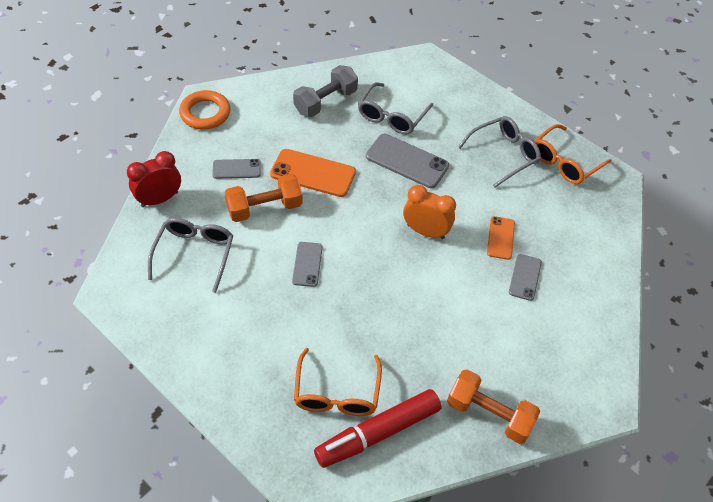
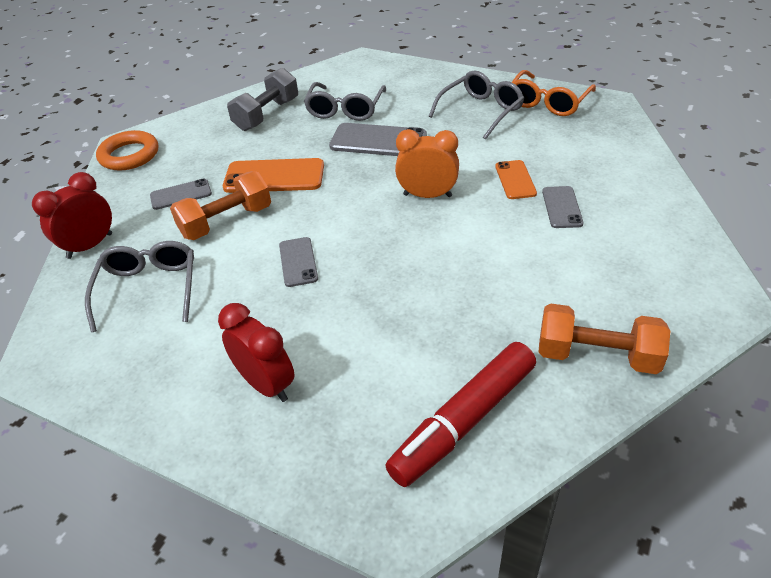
camera: 10 degrees left, 10 degrees down
orange glasses [294,348,382,416] -> none
none -> red clock [218,303,295,402]

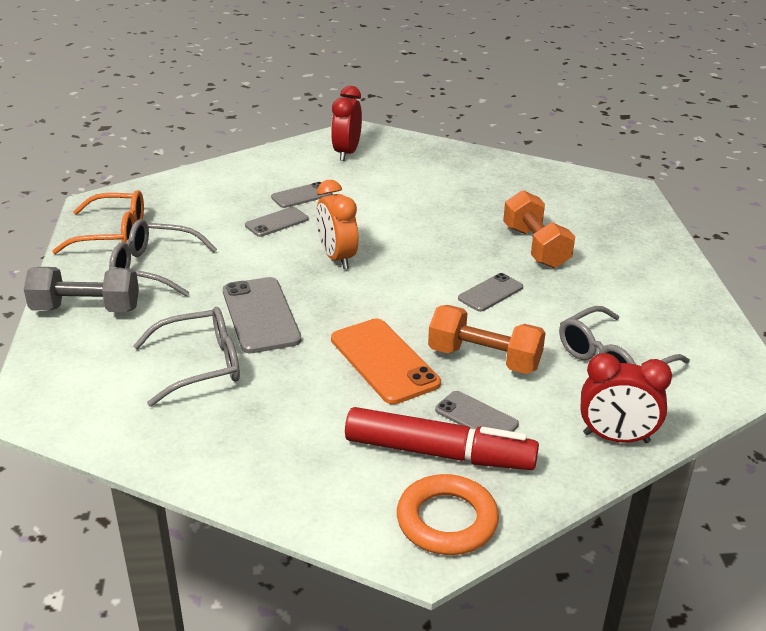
camera: 125 degrees left, 10 degrees down
red clock [218,303,295,402] -> red clock moved to [331,86,362,161]
grey dumbbell [227,68,298,131] -> grey dumbbell moved to [24,267,139,312]
red marker [385,342,536,487] -> red marker moved to [345,407,539,470]
orange phone [495,160,537,199] -> grey phone [245,207,309,237]
orange dumbbell [539,303,670,374] -> orange dumbbell moved to [503,190,575,268]

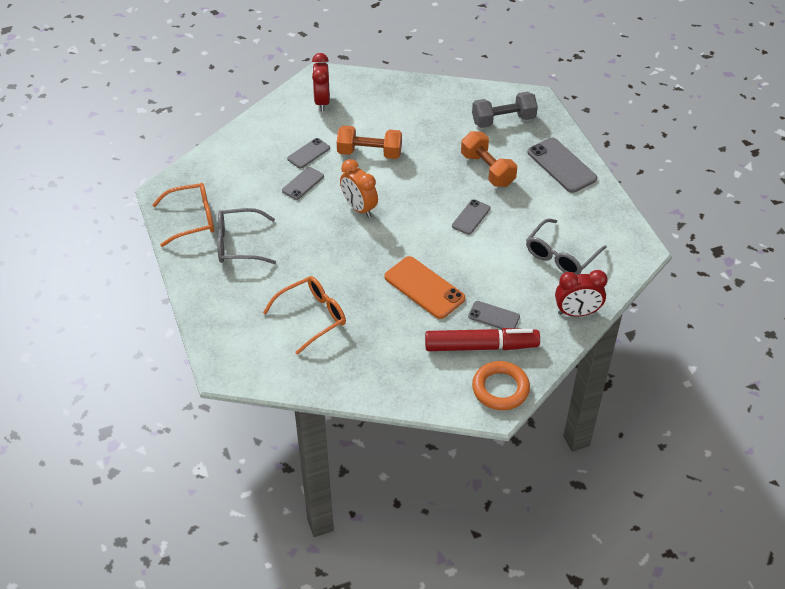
camera: 15 degrees left, 15 degrees up
grey dumbbell [24,267,139,312] -> grey dumbbell moved to [472,91,538,128]
grey glasses [133,307,240,407] -> orange glasses [263,276,346,355]
grey phone [223,277,301,353] -> grey phone moved to [527,138,597,193]
orange dumbbell [428,305,546,374] -> orange dumbbell moved to [337,125,402,159]

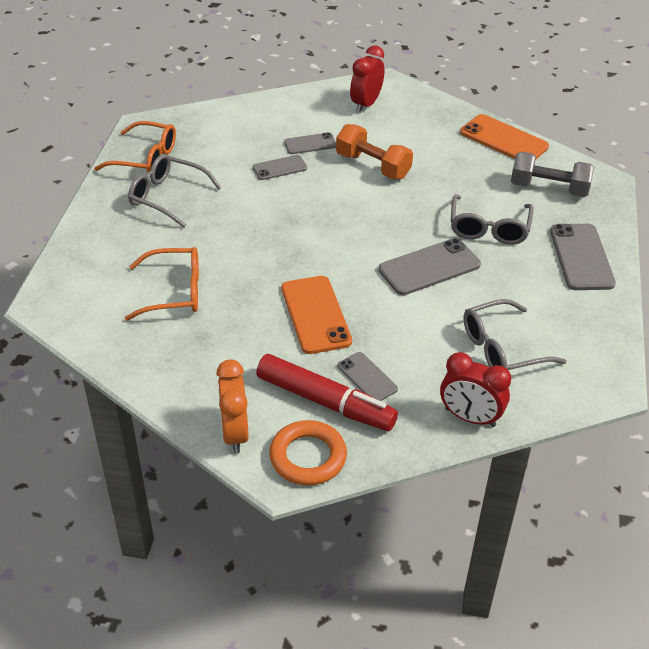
camera: 30 degrees right, 5 degrees down
orange clock [340,159,378,218] -> orange clock moved to [216,360,249,453]
grey phone [452,199,490,235] -> grey phone [378,238,481,295], size x1.70
orange dumbbell [461,131,517,187] -> grey glasses [451,194,534,245]
none -> orange phone [460,114,549,160]

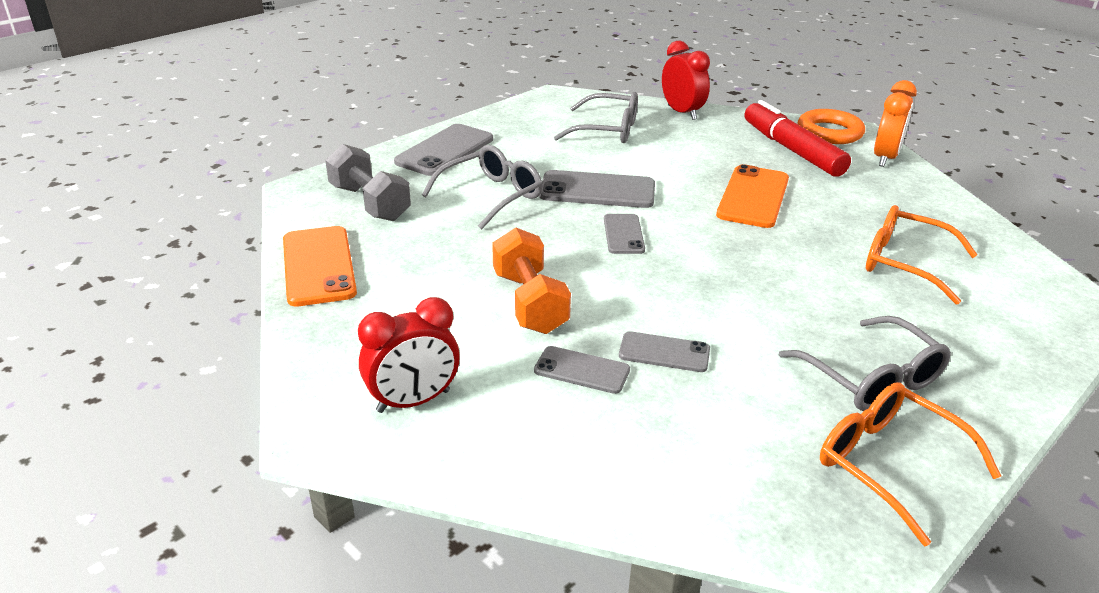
camera: 145 degrees left, 10 degrees down
grey phone [338,352,398,401] -> grey phone moved to [604,214,645,254]

